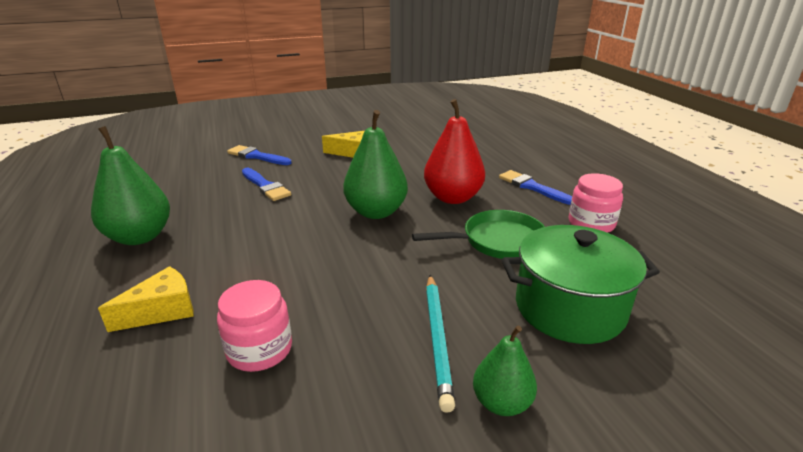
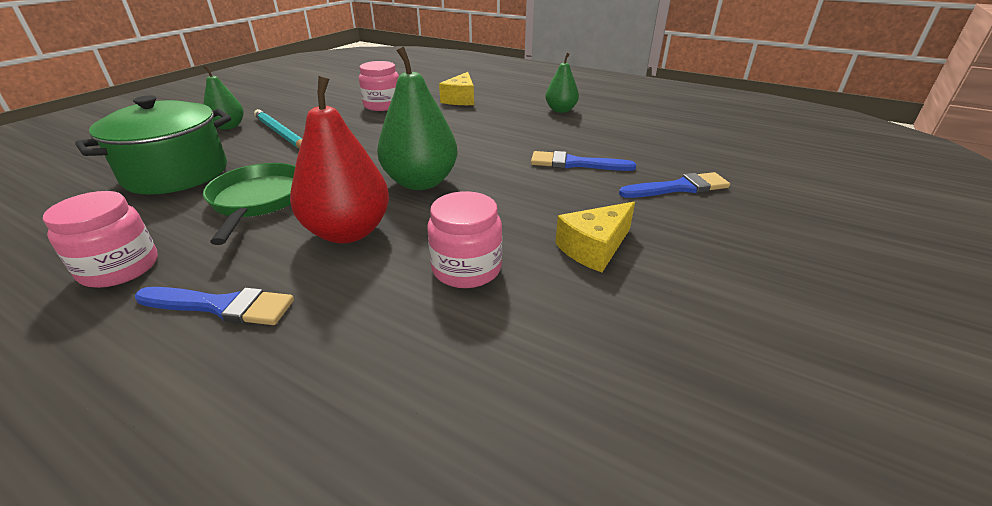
camera: 140 degrees right, 5 degrees up
green pear [91,126,170,245] -> green pear [545,53,579,113], size x0.58
green pan [412,210,545,259] -> green pan turned 135 degrees clockwise [203,163,295,245]
none -> pink jar [427,191,502,288]

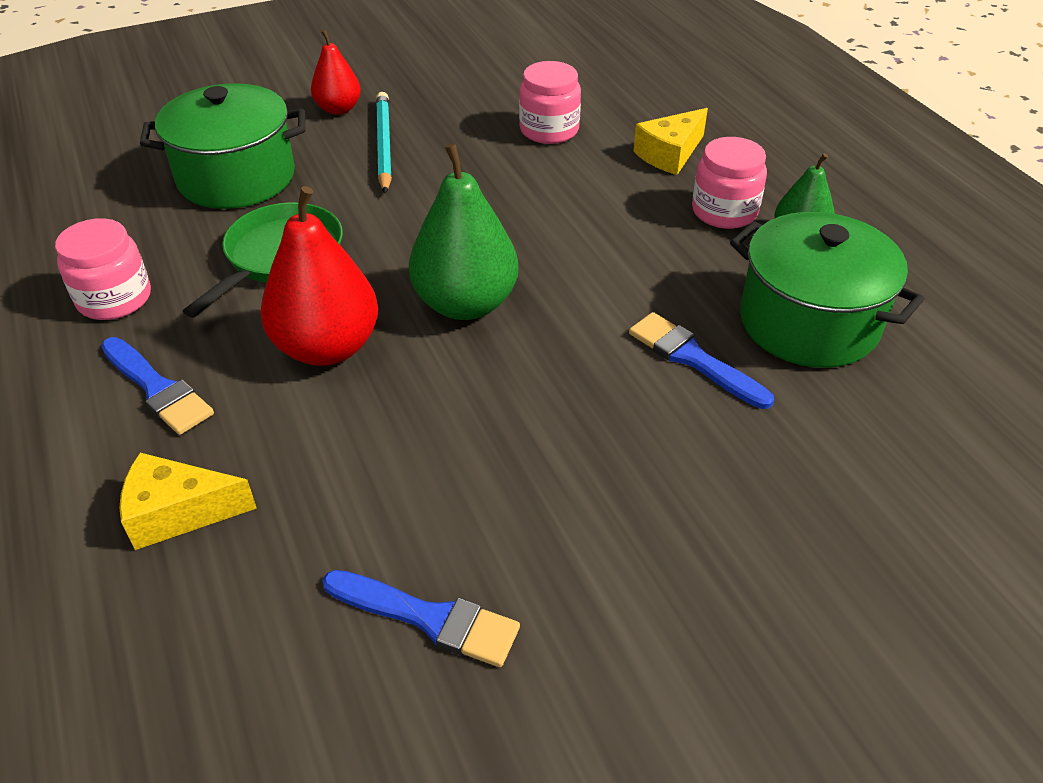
camera: 35 degrees right, 10 degrees up
green pear [203,66,244,130] -> red pear [311,30,361,115]
pink jar [427,191,502,288] -> pink jar moved to [692,137,767,229]
yellow cheese [555,202,635,272] -> yellow cheese moved to [119,453,257,550]
blue brush [619,172,730,198] -> blue brush moved to [323,570,520,667]
none -> green pot [730,212,925,368]

